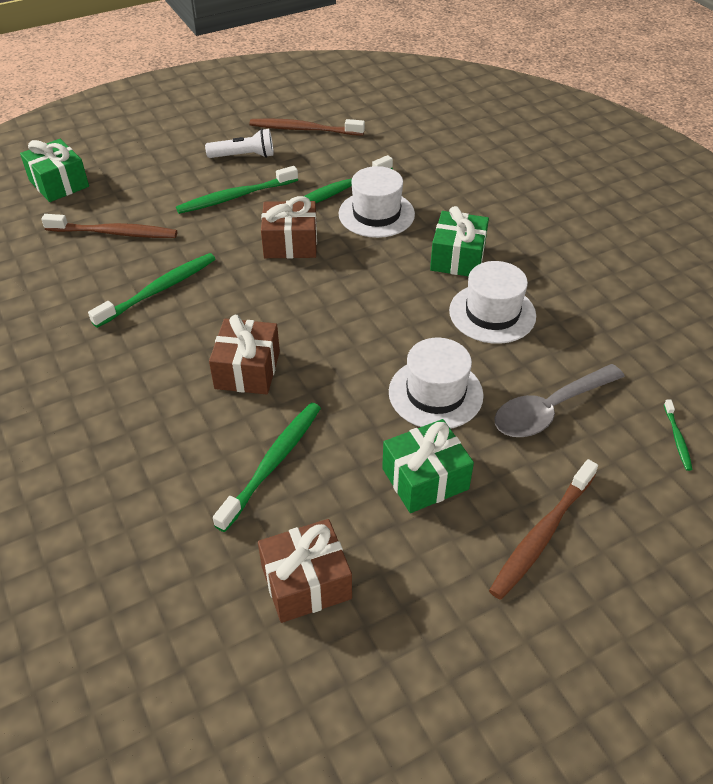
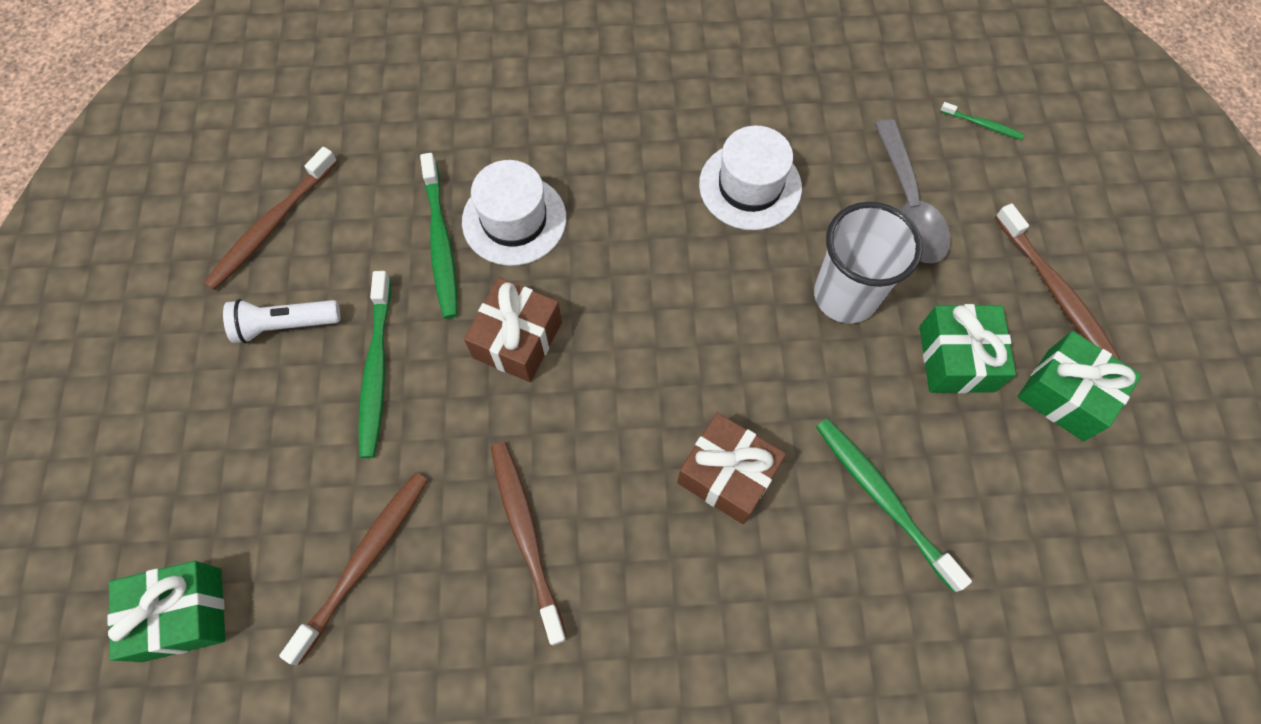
camera: 65 degrees left, 20 degrees up
green toothbrush [88,253,215,328] -> brown toothbrush [491,442,567,645]
white flashlight [205,129,274,158] -> white flashlight turned 120 degrees counterclockwise [223,299,340,344]
brown gift [258,519,352,623] -> none
white hat [389,338,484,429] -> white cup [814,202,923,324]
green gift [430,206,489,277] -> green gift moved to [1018,331,1142,441]

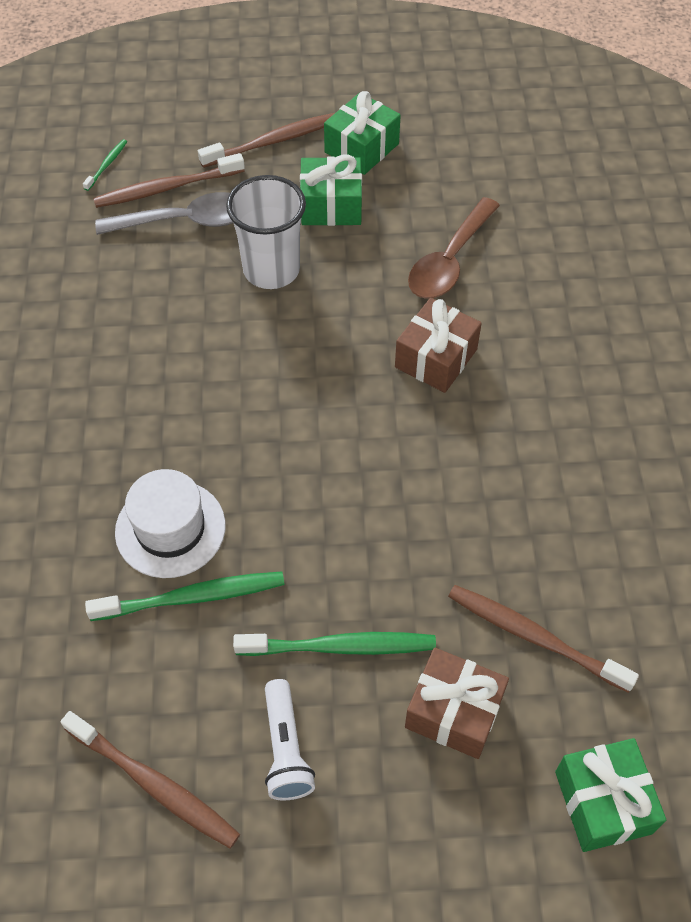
camera: 90 degrees left, 10 degrees down
brown gift [464,277,562,382] -> brown gift moved to [405,648,509,759]
brown toothbrush [491,442,567,645] -> brown toothbrush moved to [93,153,245,208]
white hat [699,125,802,230] -> none
green toothbrush [816,418,972,592] -> brown spoon [408,197,500,299]

